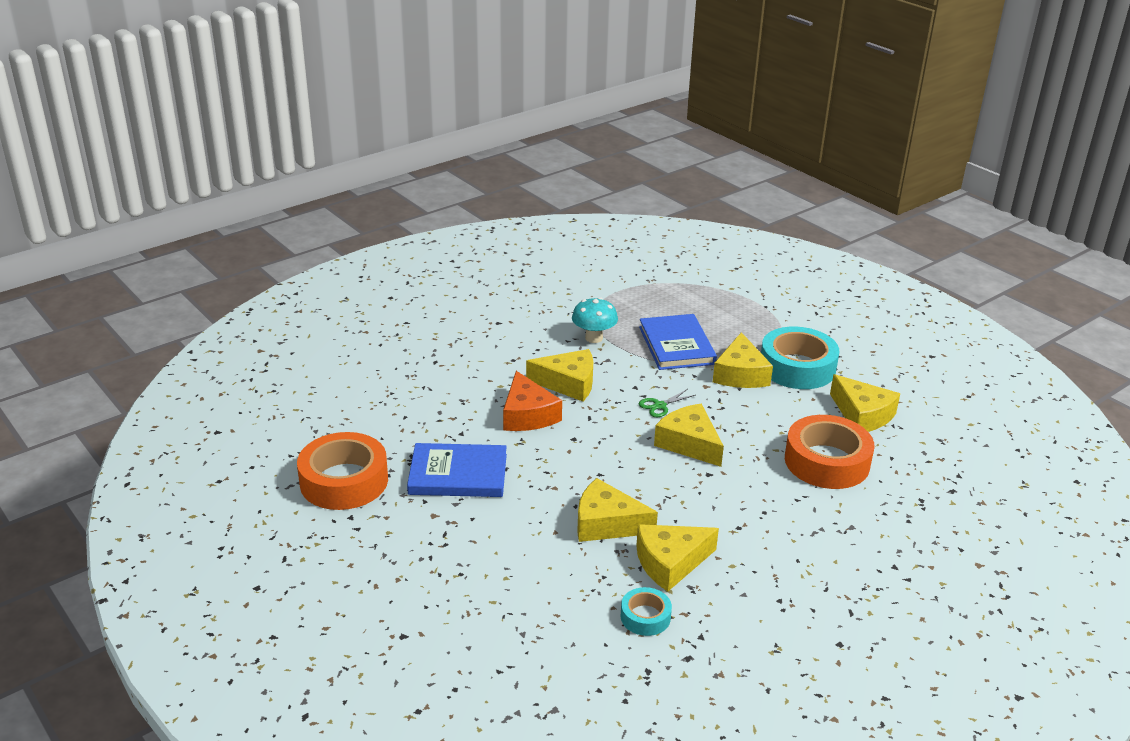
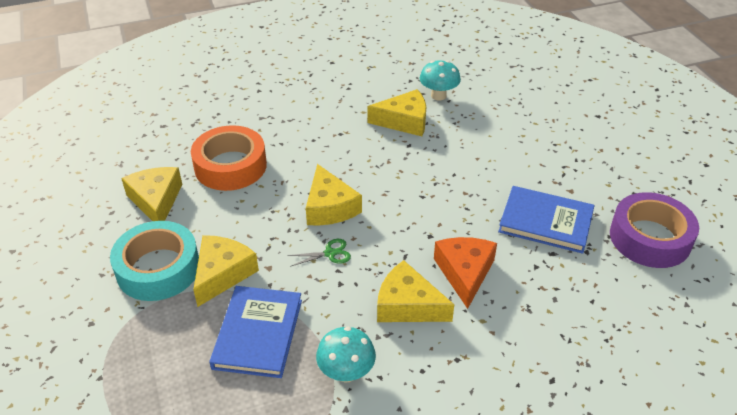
camera: 160 degrees left, 10 degrees up
orange tape [297,432,388,510] -> purple tape [610,192,699,268]
yellow cheese [577,478,658,542] -> none
turquoise tape [620,587,672,636] -> turquoise mushroom [420,60,461,101]

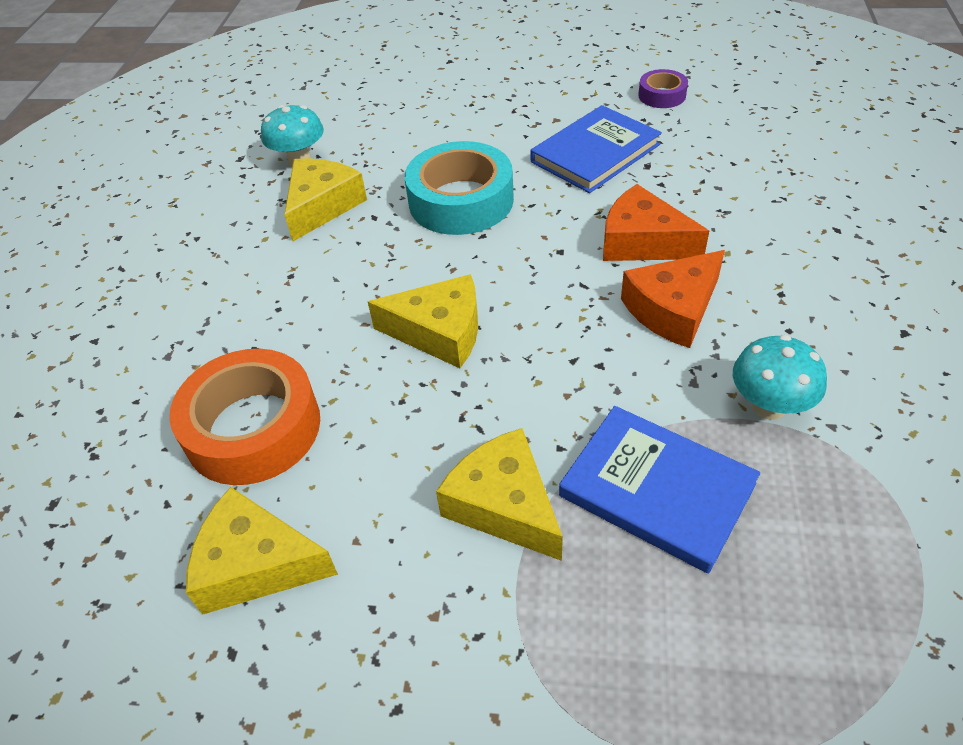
camera: 60 degrees left, 5 degrees up
turquoise tape [110,221,199,301] -> turquoise tape moved to [405,141,514,235]
green scissors [288,239,351,267] -> none
yellow cheese [377,260,454,322] -> orange cheese [621,250,725,348]
purple tape [610,192,699,268] -> purple tape [638,69,688,108], size x0.51

